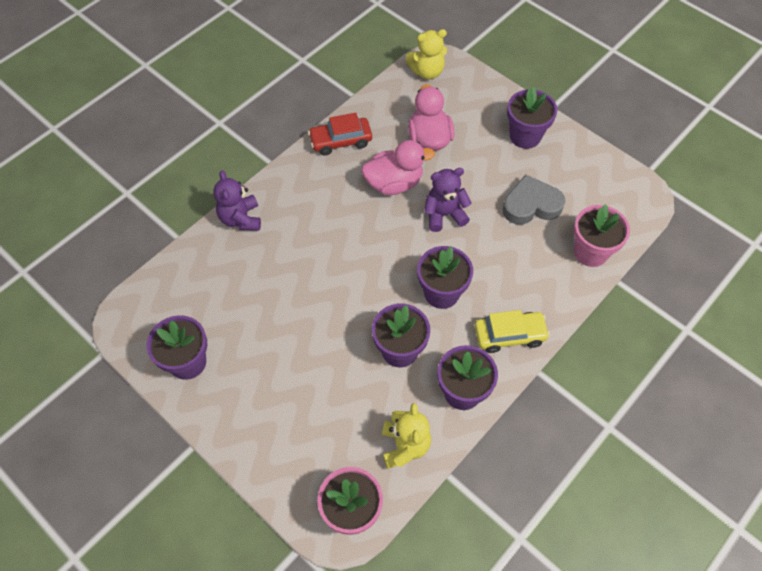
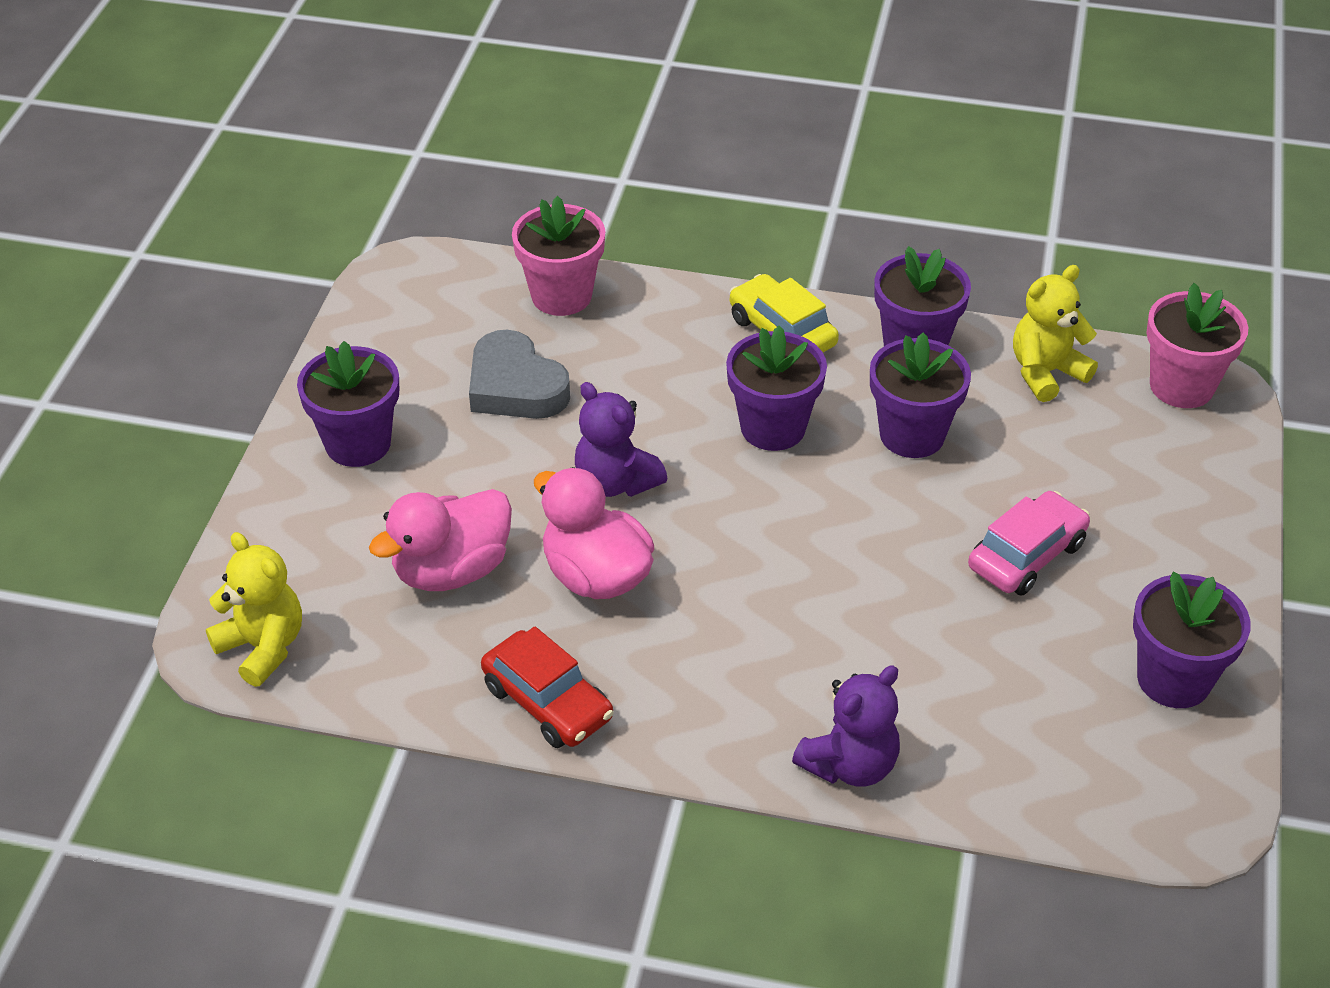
camera: 120 degrees left, 15 degrees down
none -> pink car [968,491,1090,596]

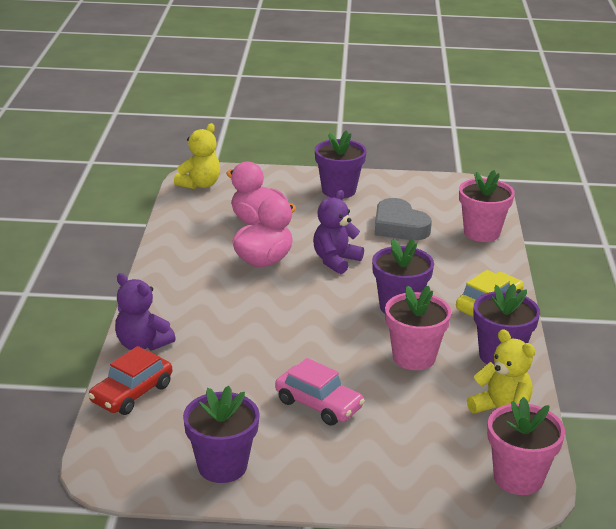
camera: 80 degrees right, 15 degrees down
grey heart [469,330,570,419] -> grey heart turned 75 degrees counterclockwise [375,198,432,240]
red car [481,626,614,748] -> red car moved to [88,346,172,415]
purple flower pot [870,333,971,458] -> pink flower pot [385,285,451,370]

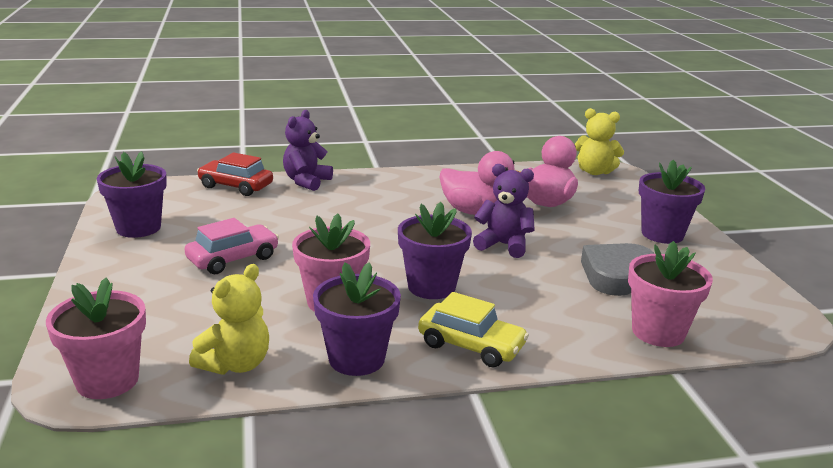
camera: 75 degrees right, 5 degrees down
pink car [275,358,365,426] -> pink car turned 150 degrees counterclockwise [185,218,279,274]

